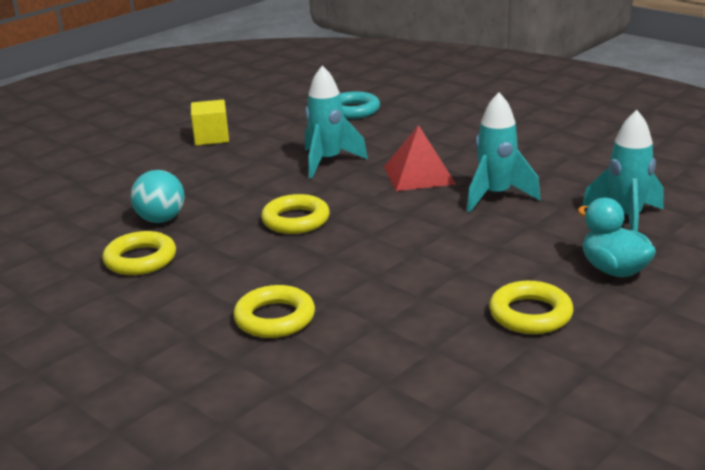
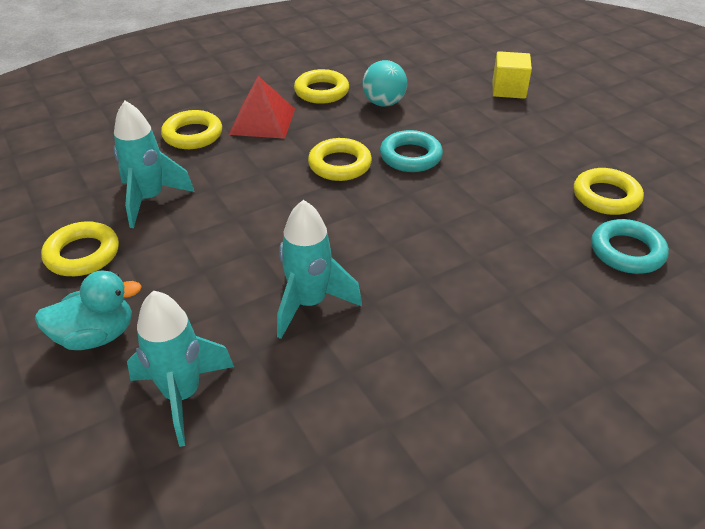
camera: 105 degrees right, 15 degrees up
yellow cube [191,100,229,146] -> yellow cube moved to [493,51,532,99]
turquoise rocket [305,66,368,178] -> turquoise rocket moved to [113,101,195,228]
red pyramid [384,125,456,191] -> red pyramid moved to [229,76,295,139]
none -> turquoise ring [380,130,443,172]
none -> yellow ring [574,168,644,215]

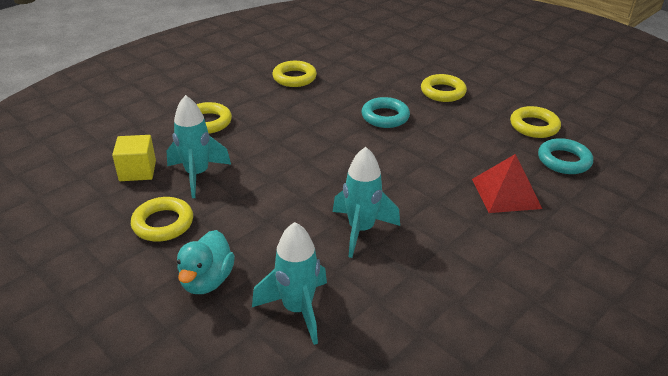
camera: 15 degrees left, 5 degrees down
turquoise duck [35,271,142,350] -> turquoise duck turned 135 degrees clockwise [177,230,235,294]
red pyramid [229,76,295,139] -> red pyramid moved to [472,154,542,213]
yellow ring [308,138,372,181] -> yellow ring moved to [421,74,467,102]
turquoise ball [363,60,407,106] -> none
yellow cube [493,51,532,99] -> yellow cube moved to [112,135,156,181]

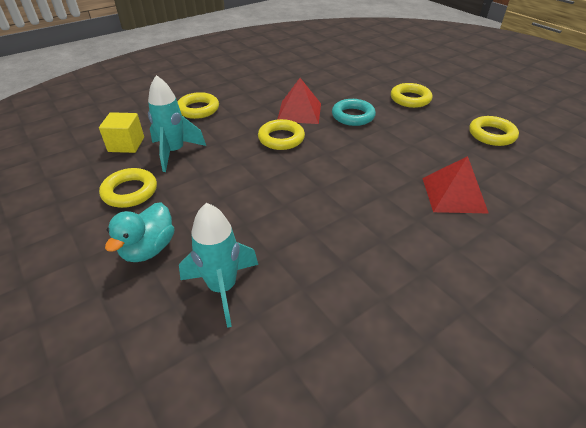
camera: 10 degrees right, 5 degrees up
yellow ring [272,61,317,87] -> yellow ring moved to [258,119,305,150]
turquoise rocket [333,147,400,258] -> none
turquoise ring [538,138,593,174] -> none
none -> red pyramid [277,78,321,124]

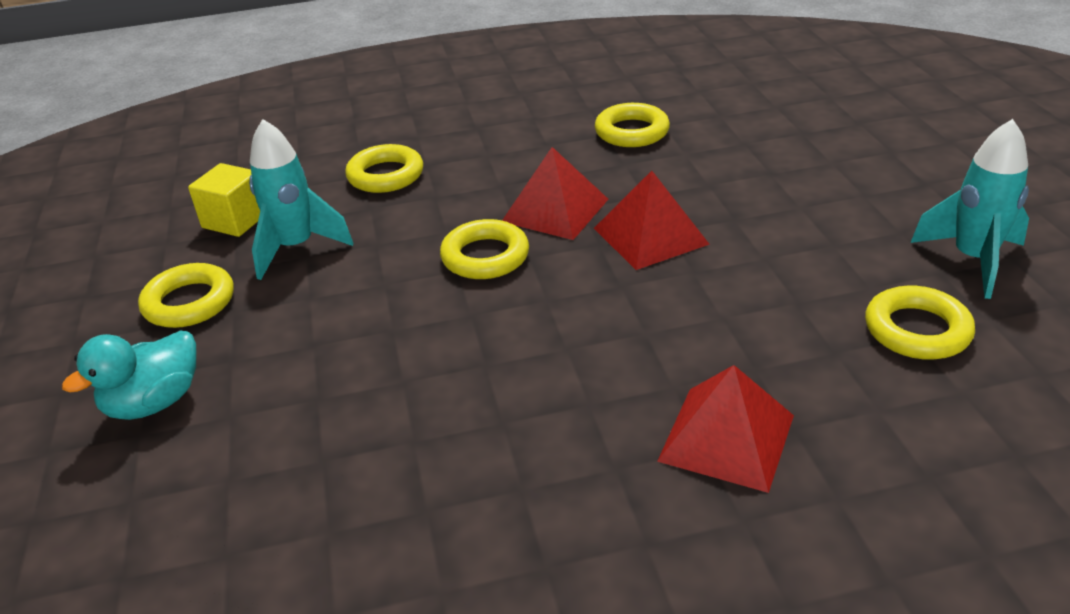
camera: 25 degrees right, 5 degrees down
turquoise rocket [179,203,258,328] -> turquoise rocket moved to [910,119,1029,299]
turquoise ring [332,99,376,126] -> red pyramid [594,171,710,270]
yellow ring [391,83,432,108] -> yellow ring moved to [595,103,670,147]

